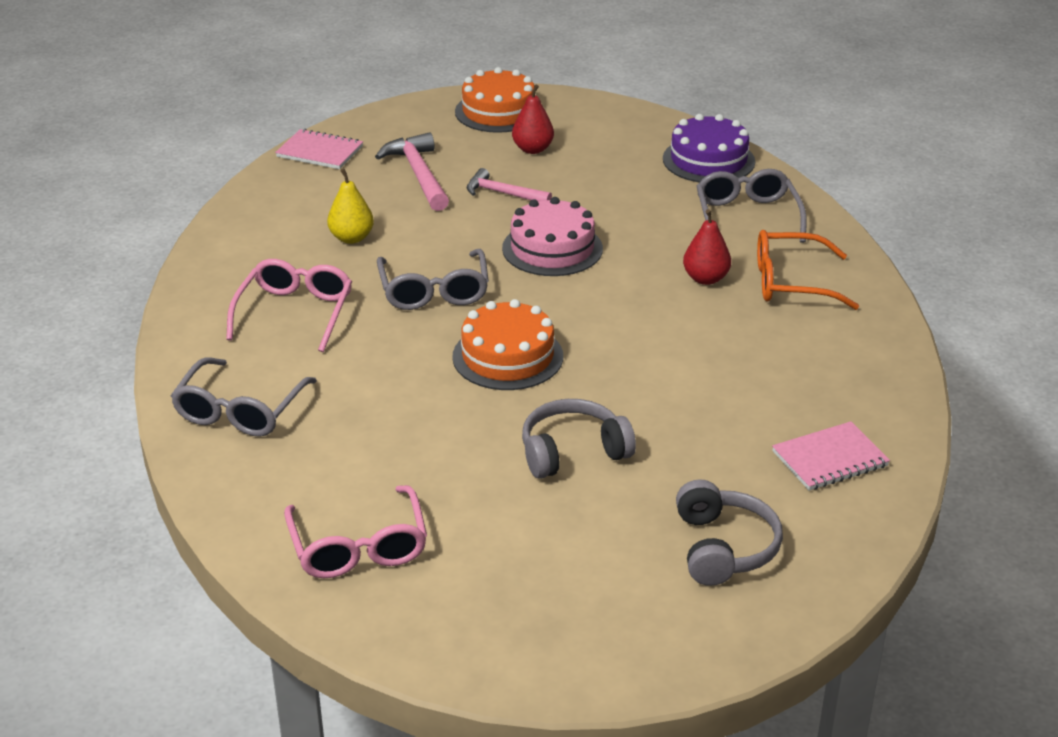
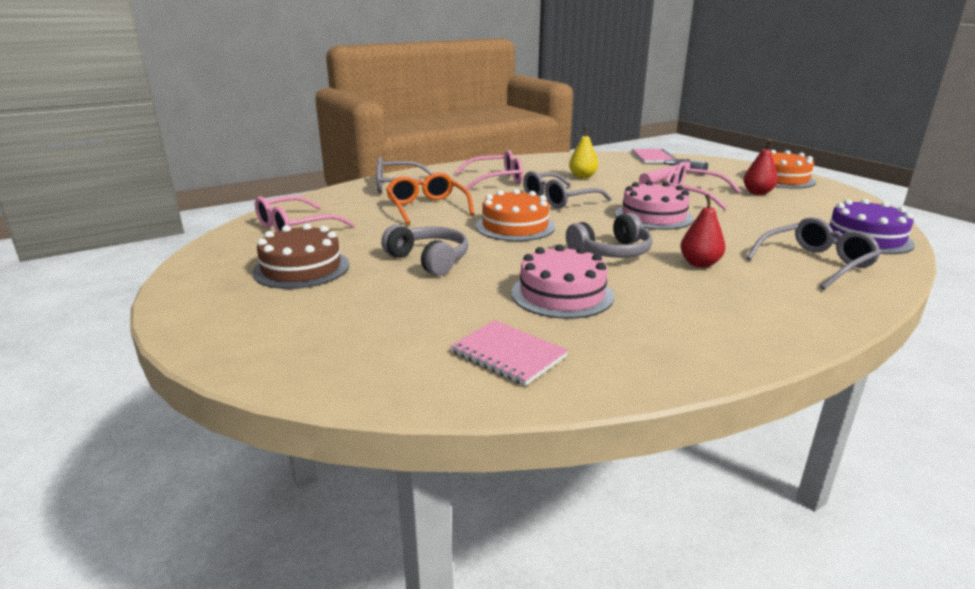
camera: 65 degrees right, 10 degrees down
pink hammer [467,168,552,201] -> pink glasses [665,162,740,210]
grey headphones [676,479,783,586] -> grey headphones moved to [566,213,652,258]
orange glasses [757,230,859,310] -> orange glasses moved to [386,172,474,225]
none -> brown cake [252,223,349,289]
none -> pink cake [511,244,614,319]

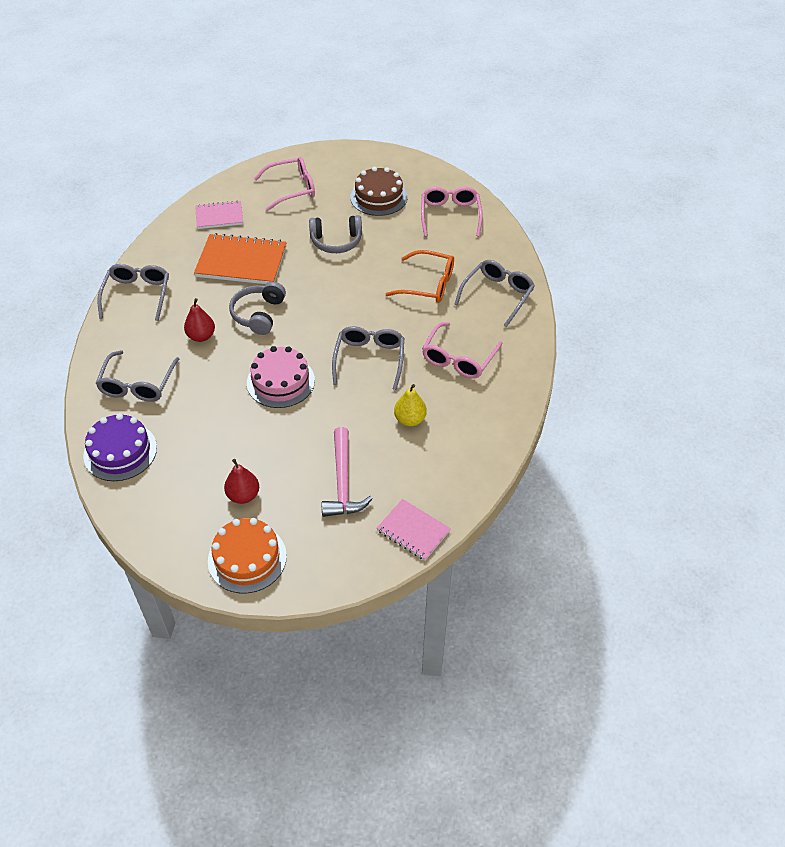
camera: 130 degrees right, 25 degrees up
orange cake [476,189,555,241] -> none
pink cake [511,244,614,319] -> orange notebook [194,233,287,284]
pink glasses [665,162,740,210] -> pink glasses moved to [254,157,315,211]
none -> grey glasses [97,264,169,321]

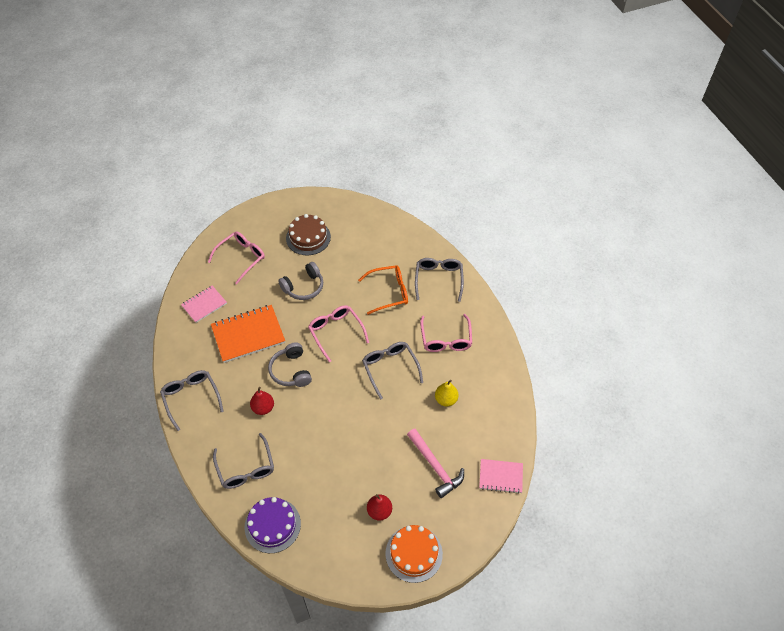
camera: 30 degrees left, 5 degrees up
pink cake [247,346,315,408] -> none
pink glasses [421,187,483,237] -> pink glasses moved to [308,305,369,362]

